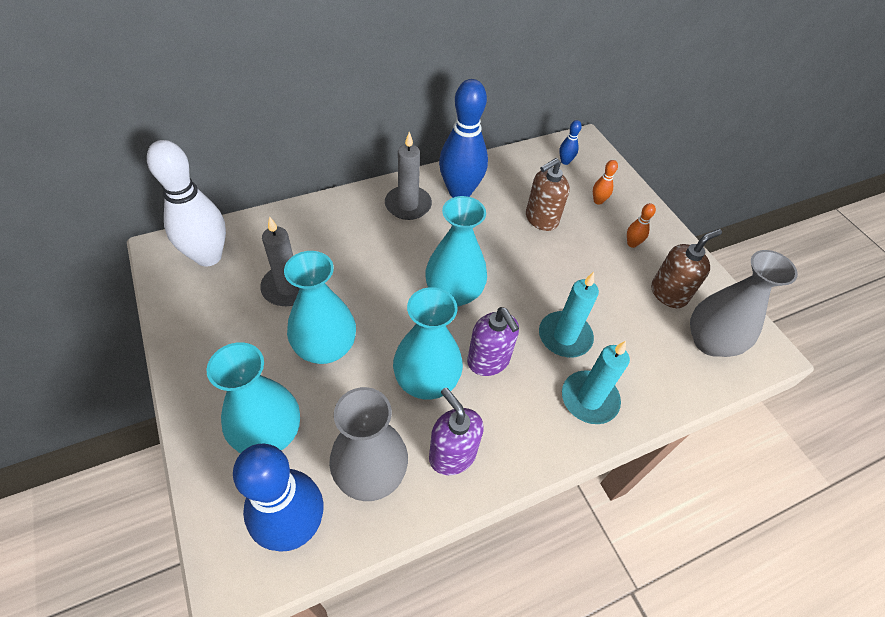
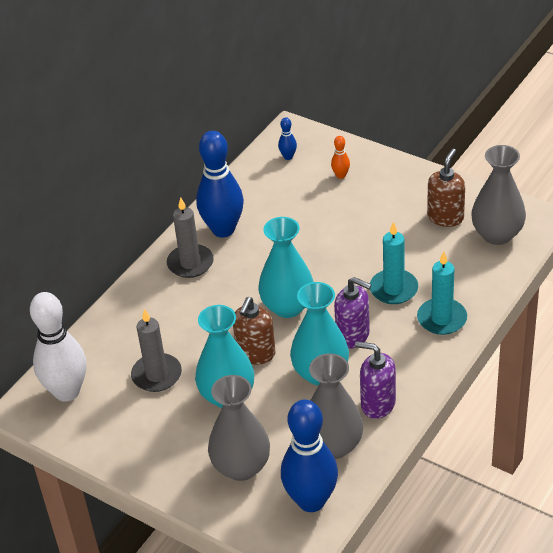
camera: 25 degrees left, 10 degrees down
turquoise vase [207,342,300,454] -> grey vase [208,375,270,481]
brown soap dispenser [526,158,570,231] -> brown soap dispenser moved to [233,297,276,364]
orange bowling pin [627,203,656,248] -> none

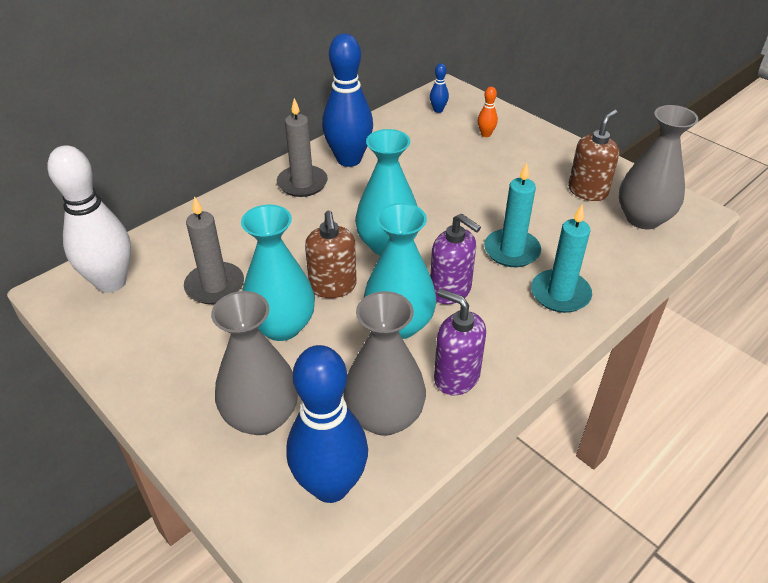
camera: 10 degrees right, 0 degrees up
brown soap dispenser [233,297,276,364] -> brown soap dispenser turned 45 degrees counterclockwise [305,211,357,298]

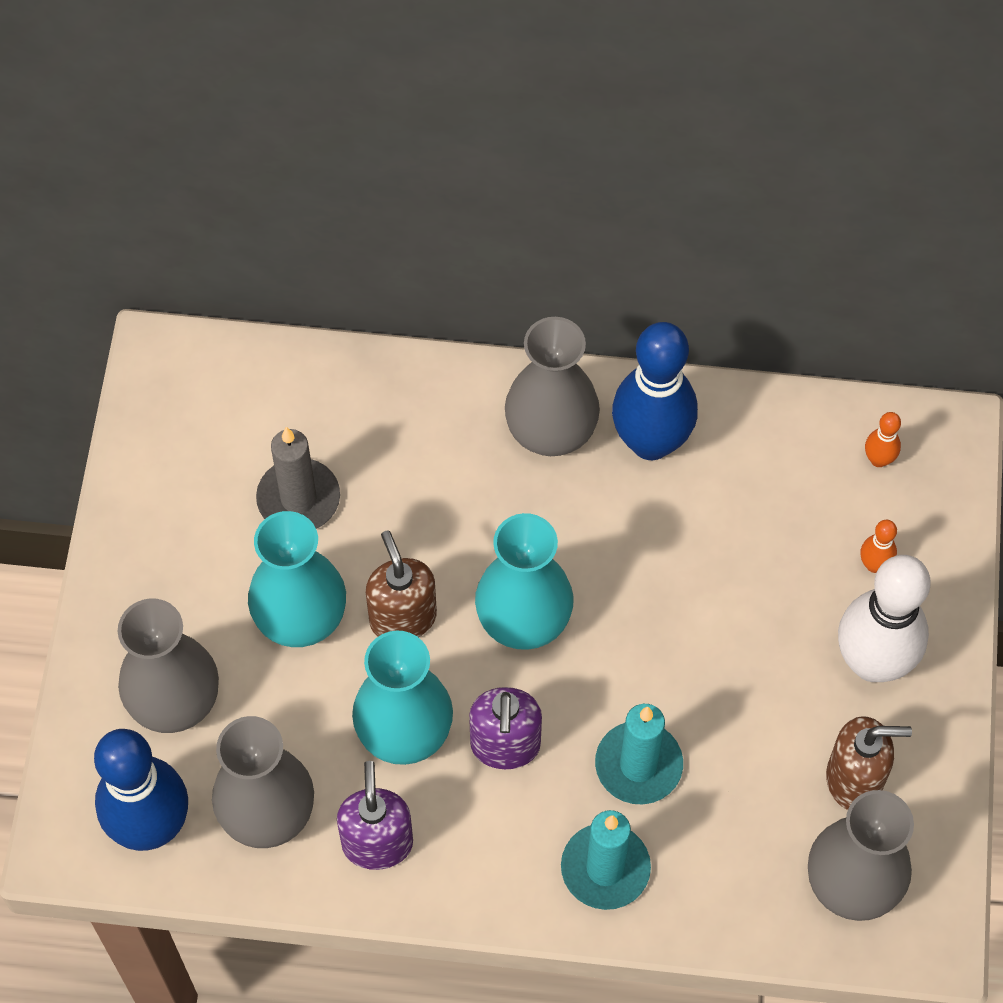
camera: 50 degrees right, 20 degrees up
white bowling pin [47,145,131,293] -> white bowling pin moved to [838,555,931,682]
grey candle [277,98,328,197] -> grey vase [505,317,600,456]
brown soap dispenser [305,211,357,298] -> brown soap dispenser turned 120 degrees clockwise [366,530,437,638]
blue bowling pin [430,63,449,113] -> orange bowling pin [865,412,901,467]

